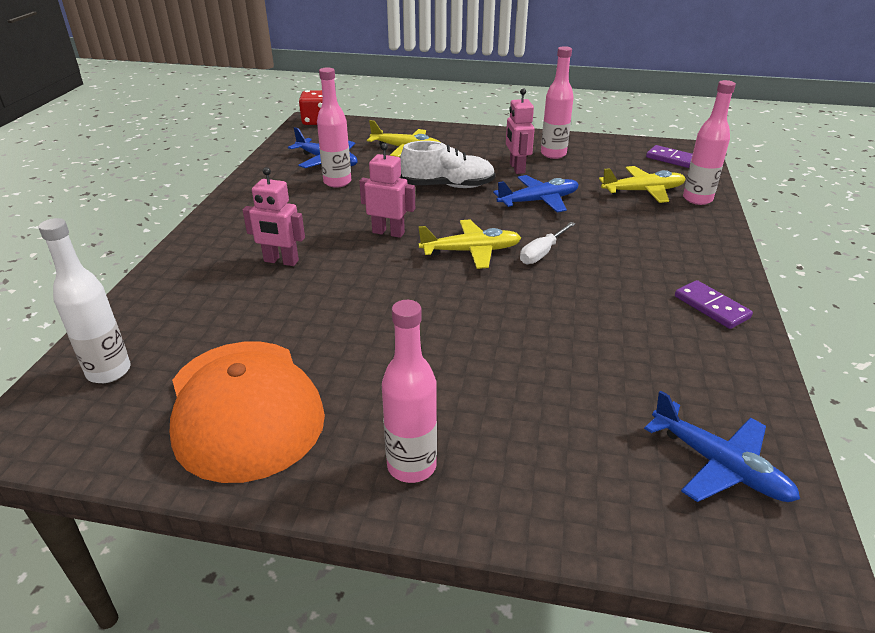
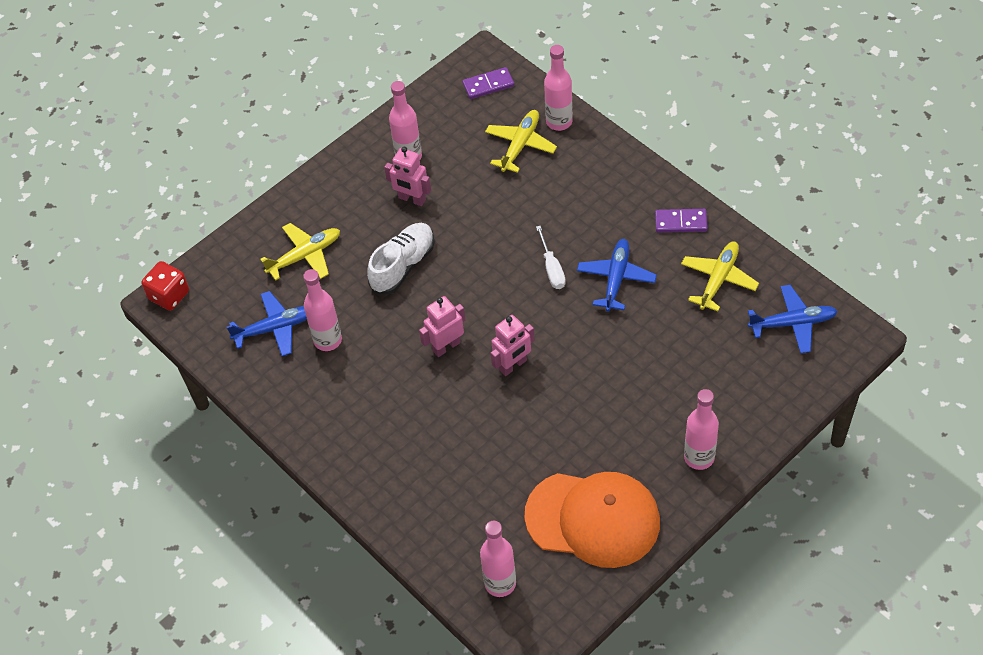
camera: 50 degrees left, 20 degrees up
white bottle [39,218,131,383] -> pink bottle [480,520,516,597]
pink robot [243,167,305,266] -> pink robot moved to [491,315,535,376]
yellow plane [418,219,521,269] -> yellow plane moved to [681,241,759,311]
blue plane [493,175,579,213] -> blue plane moved to [577,239,657,312]

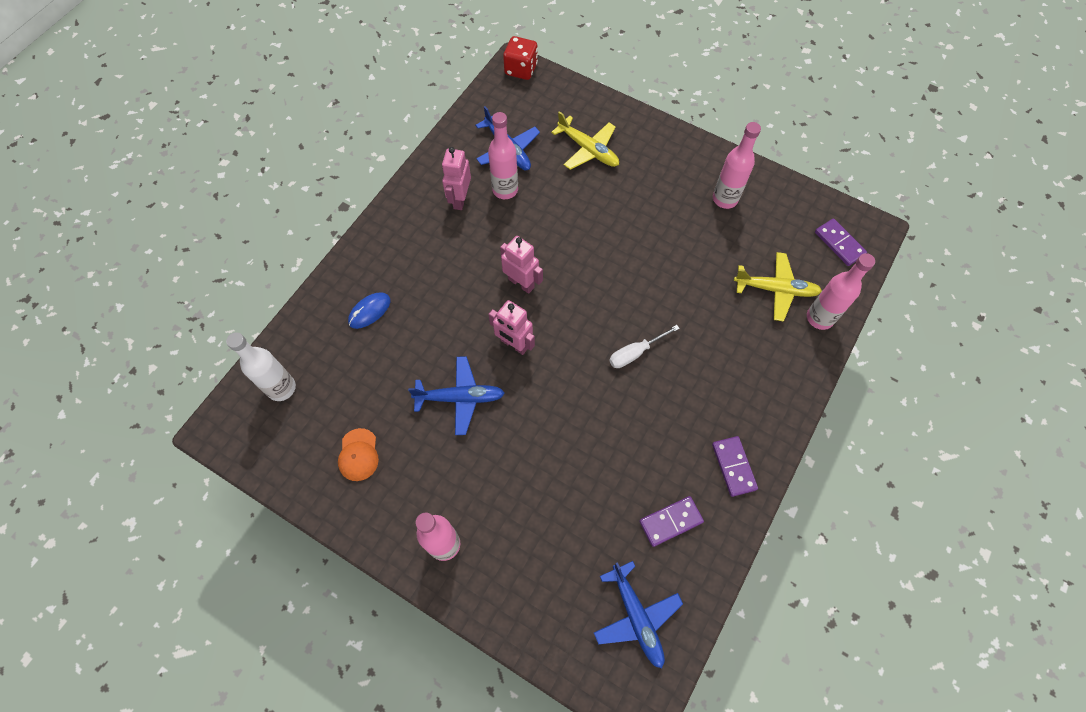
camera: 70 degrees right, 10 degrees up
white shoe [367,223,434,295] -> none
pink robot [384,147,431,206] -> pink robot moved to [442,147,471,210]
pink bottle [480,520,516,597] -> white bottle [226,332,296,401]
orange cap [524,472,660,568] -> orange cap [338,428,379,481], size x0.40
blue plane [577,239,657,312] -> blue plane moved to [408,356,505,435]
yellow plane [681,241,759,311] -> purple domino [640,496,704,547]
none -> blue mouse [348,292,390,329]

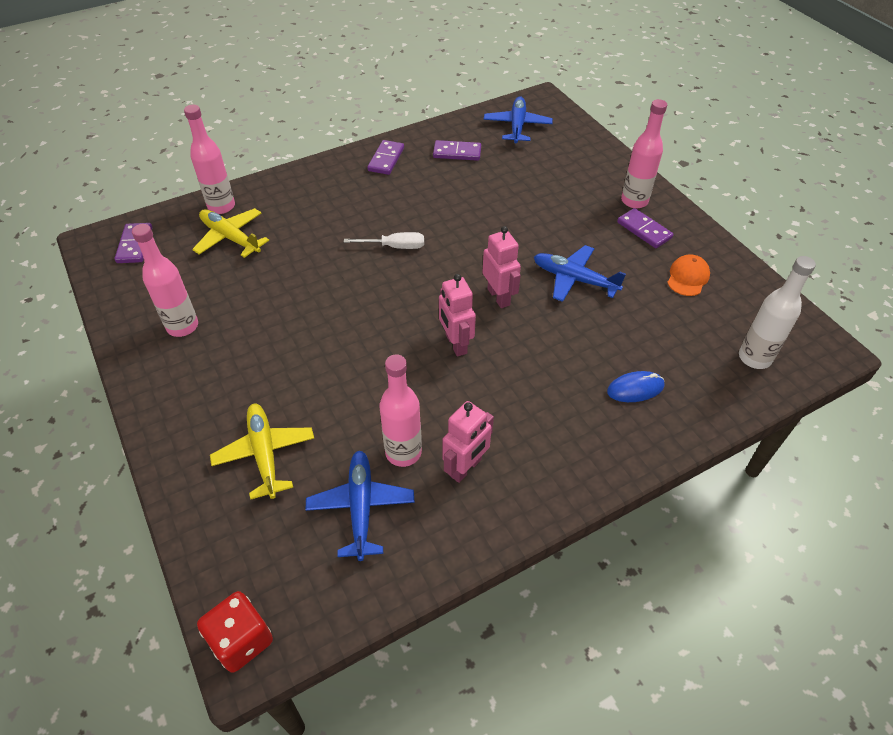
camera: 150 degrees left, 15 degrees down
none -> purple domino [617,208,674,248]

